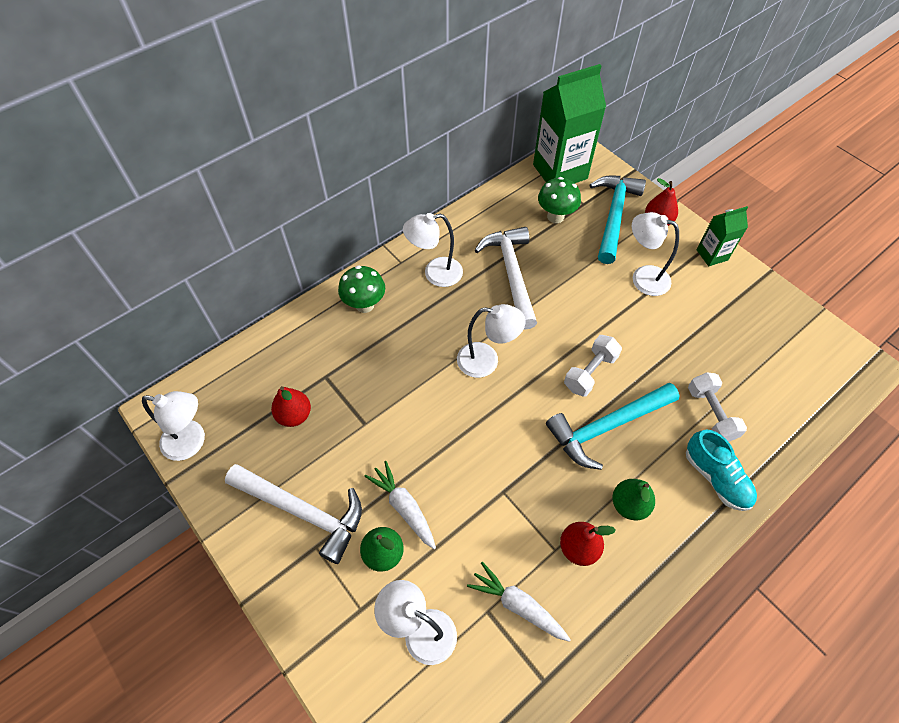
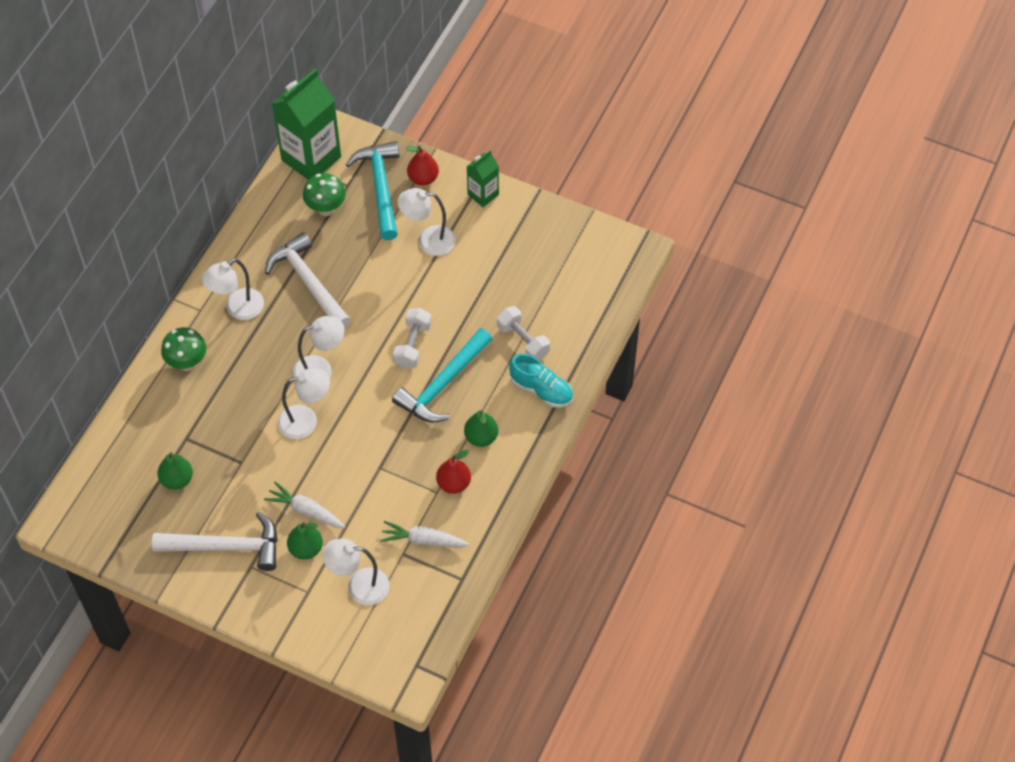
camera: 25 degrees left, 0 degrees up
white lamp [142,391,205,461] -> white lamp moved to [278,368,330,439]
red pear [271,386,311,427] -> green pear [157,452,193,490]

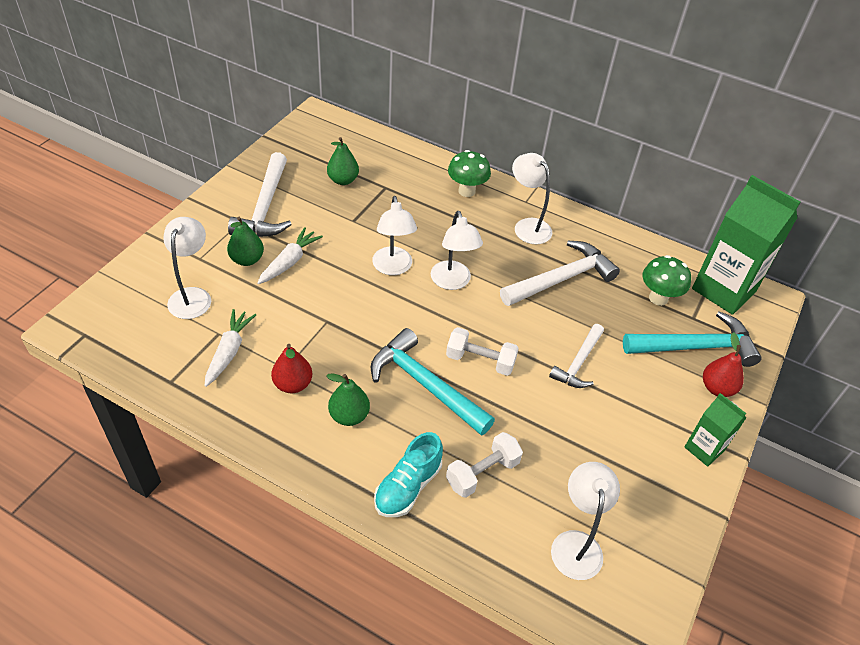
camera: 90 degrees right, 10 degrees down
white lamp [398,188,456,256] -> white lamp moved to [551,462,620,580]
none -> white hammer [549,324,604,388]

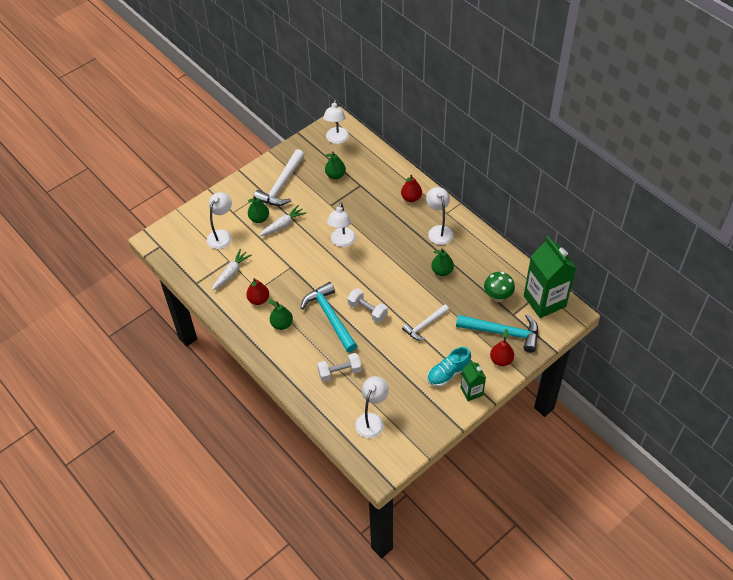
camera: 25 degrees right, 5 degrees up
turquoise shoe [374,432,443,517] -> turquoise shoe moved to [427,347,471,387]
white lamp [431,211,483,290] -> white lamp moved to [323,99,349,144]
green mushroom [448,150,491,197] -> red pear [401,175,422,202]
white hammer [500,241,620,306] -> green pear [431,248,454,276]

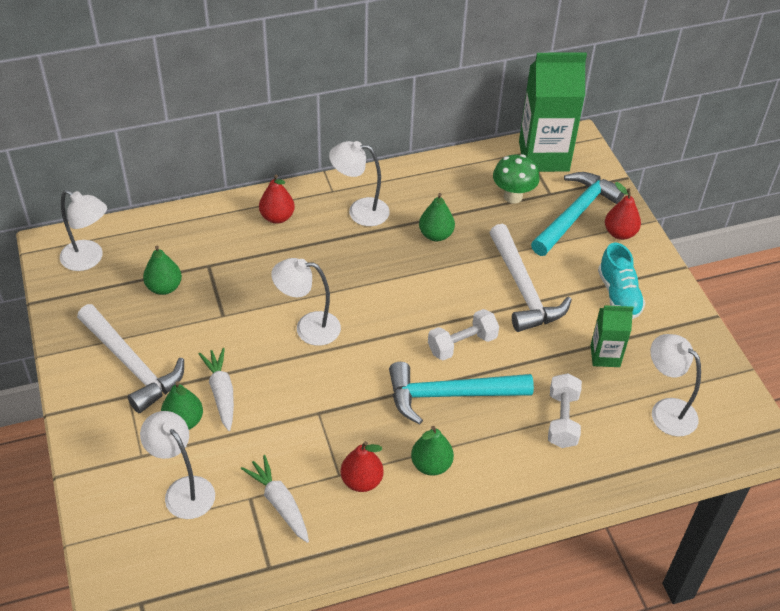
camera: 70 degrees left, 5 degrees down
white lamp [327,203,356,247] -> white lamp turned 150 degrees clockwise [271,258,341,346]
white hammer [402,304,449,340] -> white hammer [489,224,572,332], size x1.60
green carton [461,360,486,401] -> green carton moved to [591,305,634,367]

